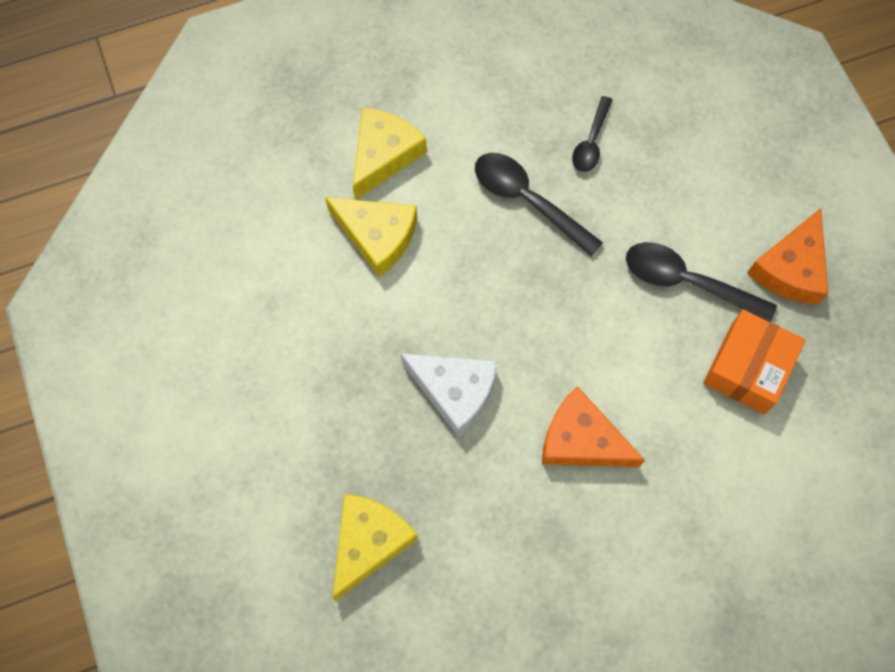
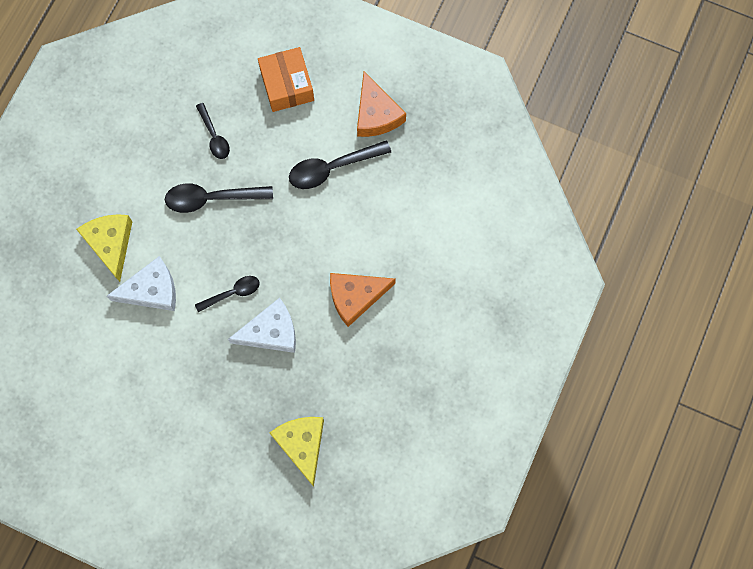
camera: 45 degrees left, 5 degrees up
yellow cheese [325,197,417,277] -> white cheese [107,256,176,311]
orange box [703,309,806,414] -> orange box moved to [258,47,314,112]
none -> black spoon [195,276,260,312]

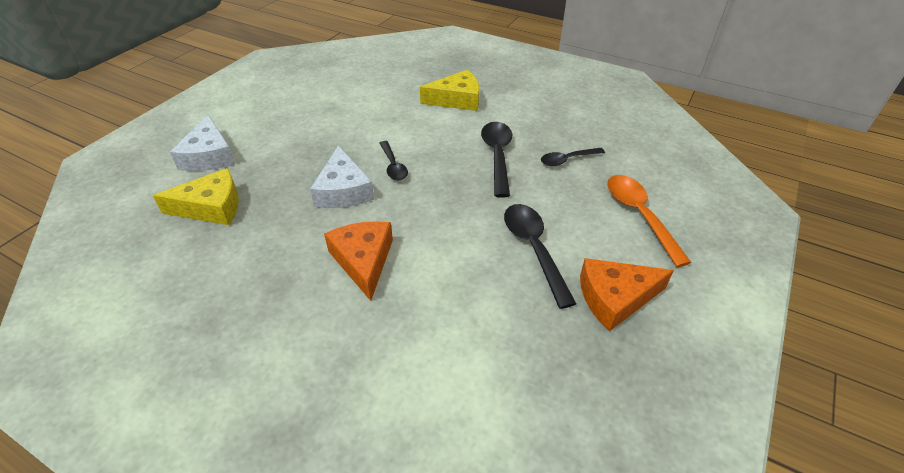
camera: 95 degrees right, 30 degrees down
white cheese [107,256,176,311] -> white cheese moved to [170,115,235,171]
orange box [258,47,314,112] -> orange spoon [607,175,692,267]

